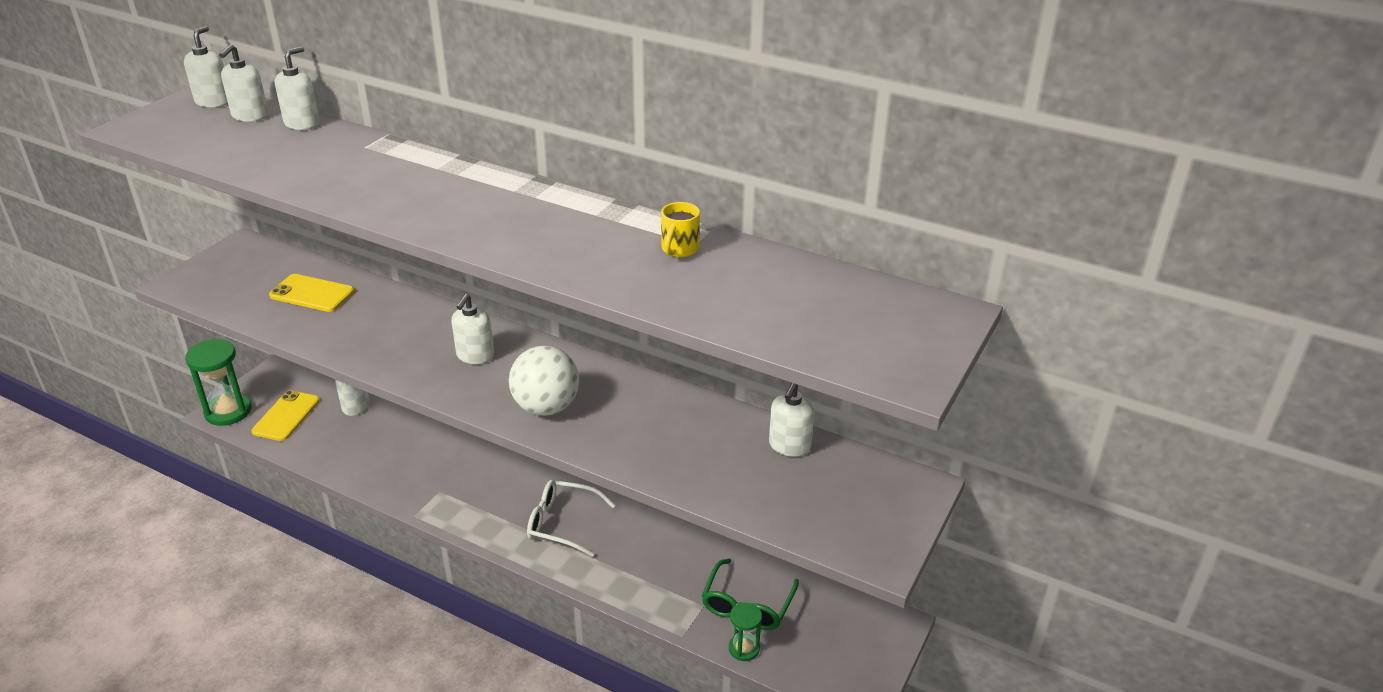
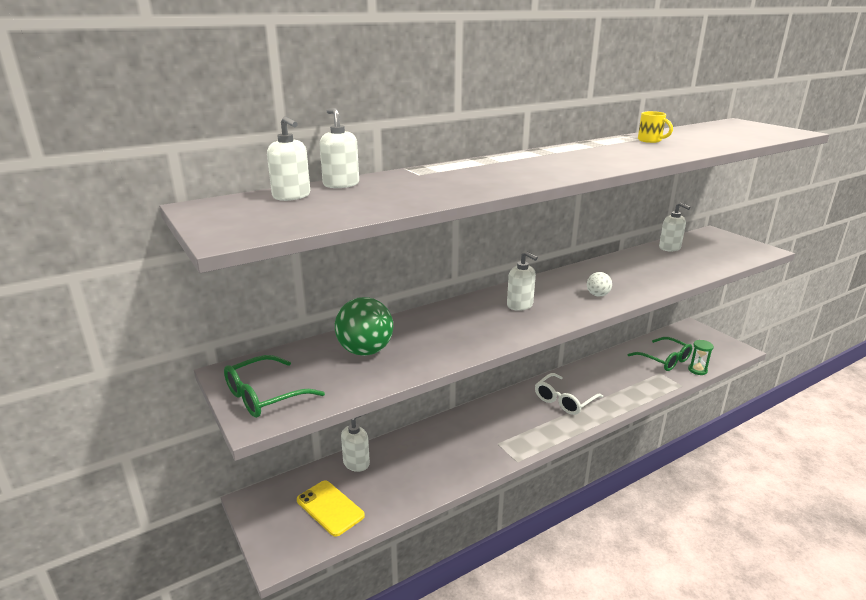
camera: 60 degrees left, 10 degrees down
white soap dispenser [184,26,228,107] -> none
green hourglass [185,339,252,426] -> none
yellow phone [269,274,354,312] -> green ball [335,297,393,356]
white ball [509,346,579,416] -> white ball [587,272,612,297], size x0.51
none -> green glasses [224,355,325,418]

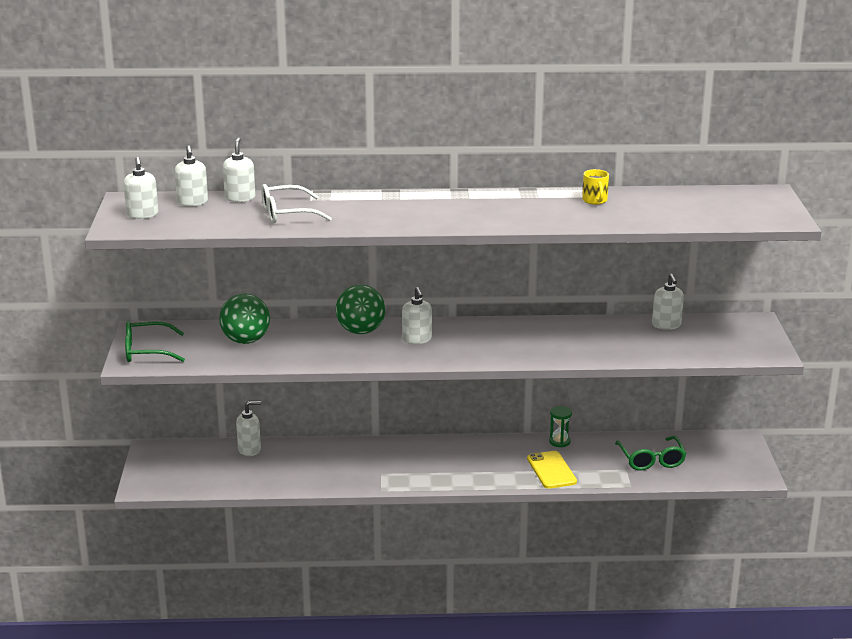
camera: 30 degrees right, 0 degrees up
yellow phone [297,481,365,537] -> yellow phone moved to [527,451,577,489]
white glasses [535,373,603,415] -> white glasses moved to [261,184,332,223]
white ball [587,272,612,297] -> none
green hourglass [688,340,714,375] -> green hourglass moved to [549,406,572,448]
none -> white soap dispenser [123,157,158,219]
none -> green ball [336,285,385,334]

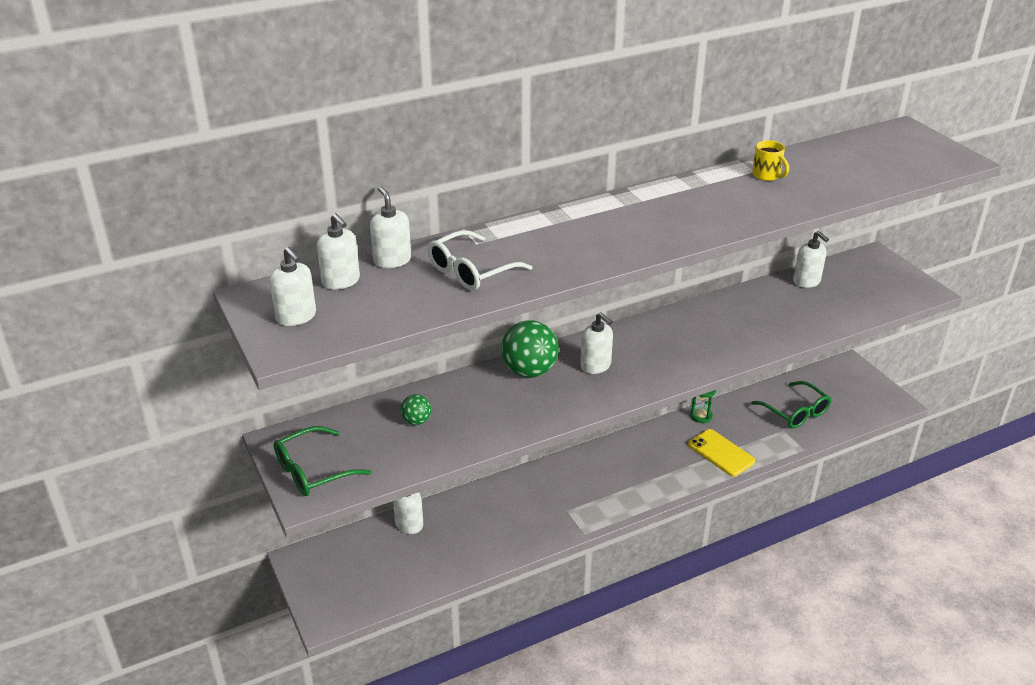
camera: 25 degrees left, 10 degrees up
green ball [219,293,270,344] -> green ball [400,394,431,425], size x0.51

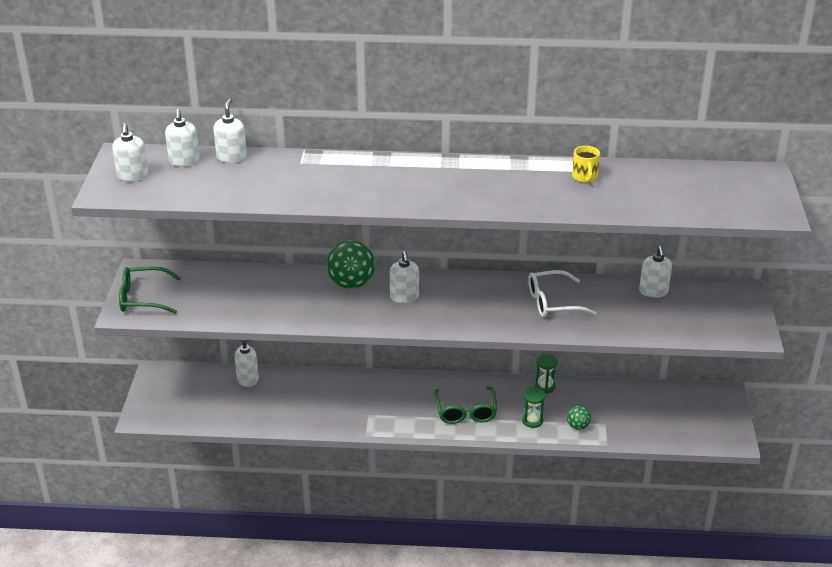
camera: 30 degrees right, 0 degrees up
green ball [400,394,431,425] -> green ball moved to [567,406,591,430]
white glasses [428,230,532,291] -> white glasses moved to [528,270,596,317]
yellow phone [688,429,755,477] -> green hourglass [522,387,545,428]
green glasses [751,381,831,429] -> green glasses moved to [435,386,497,424]

